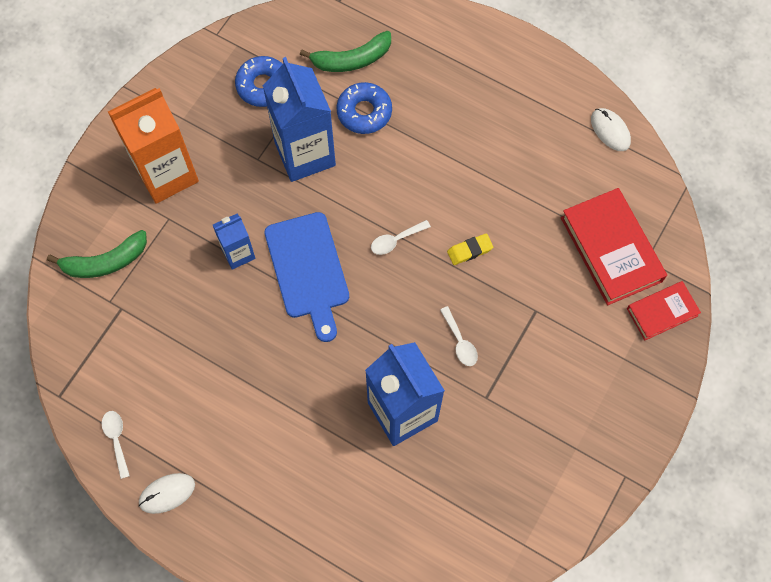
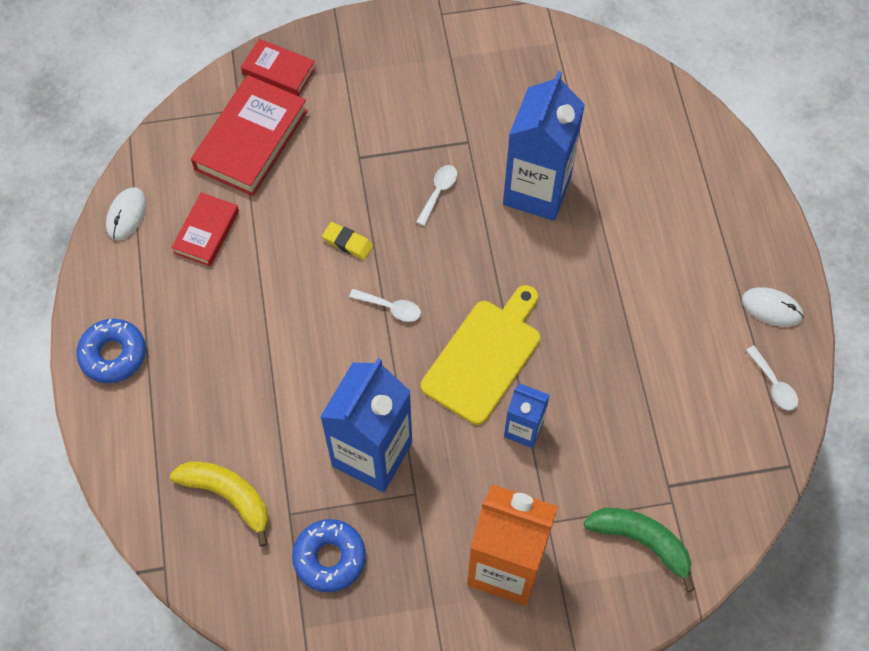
camera: 130 degrees left, 5 degrees down
white spoon [102,411,130,479] -> white spoon turned 60 degrees counterclockwise [746,346,798,411]
blue cutting board [264,212,349,342] -> yellow cutting board [421,285,540,425]
green banana [300,31,391,72] -> yellow banana [170,461,268,547]
blue donut [337,82,392,134] -> blue donut moved to [76,319,146,383]
none -> red book [171,193,239,266]

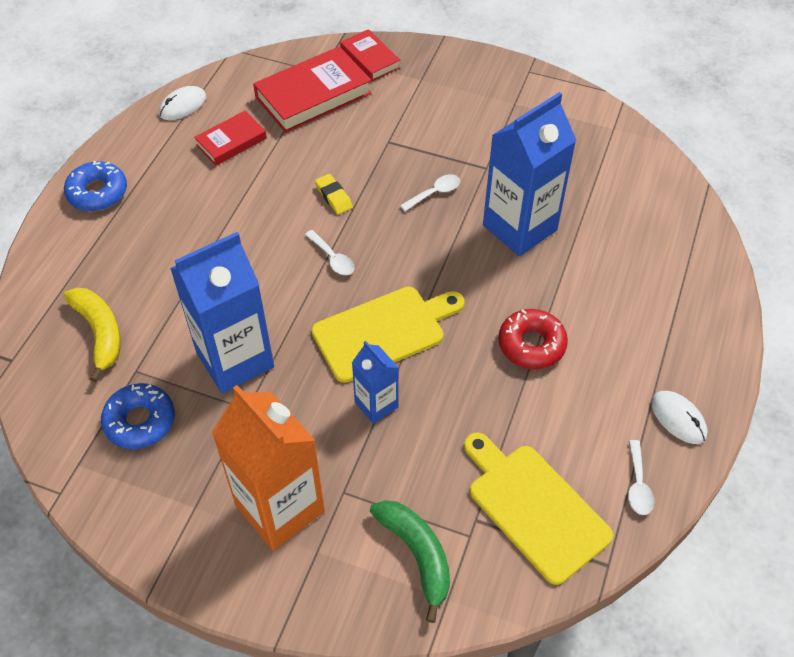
camera: 30 degrees right, 10 degrees down
none -> yellow cutting board [464,433,613,585]
none -> red donut [498,309,568,369]

